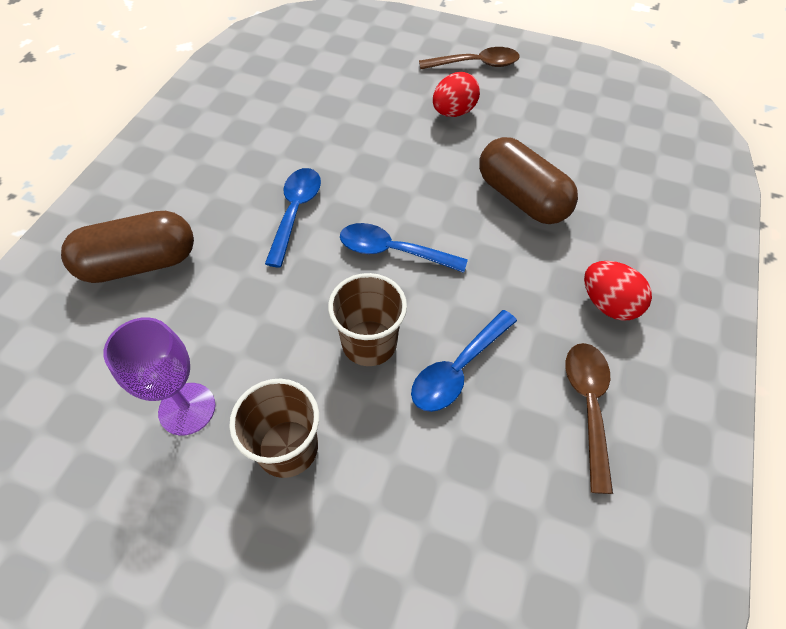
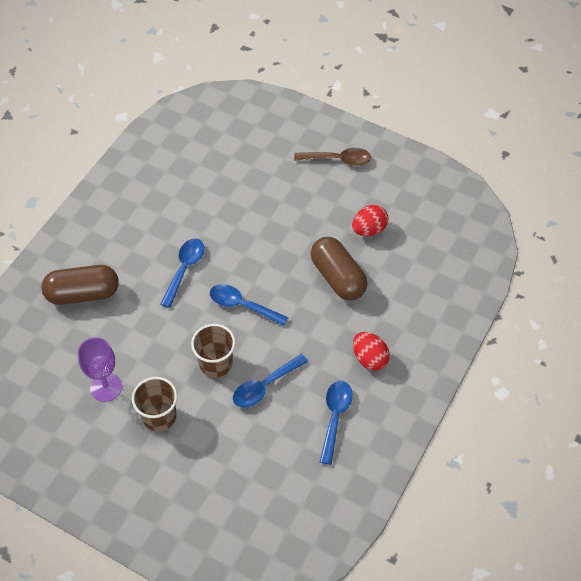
camera: 10 degrees right, 0 degrees up
red egg [433,72,480,117] -> red egg moved to [352,205,388,236]
brown spoon [565,343,613,494] -> blue spoon [320,381,353,465]

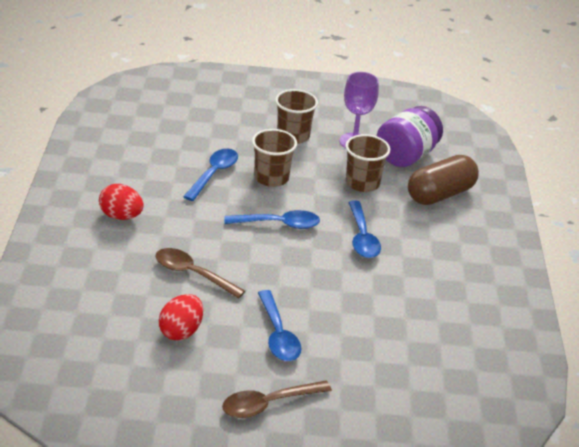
camera: 150 degrees right, 20 degrees down
brown capsule [311,237,367,300] -> brown spoon [156,248,245,299]
blue spoon [320,381,353,465] -> blue spoon moved to [258,290,301,361]
none -> brown cup [345,134,390,192]
none -> purple jar [377,106,443,167]

